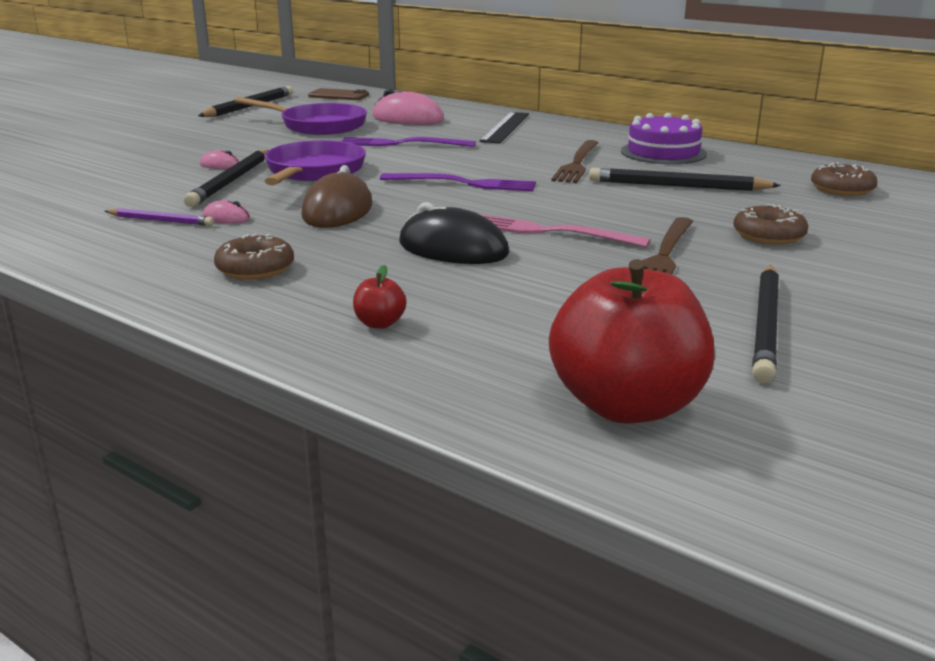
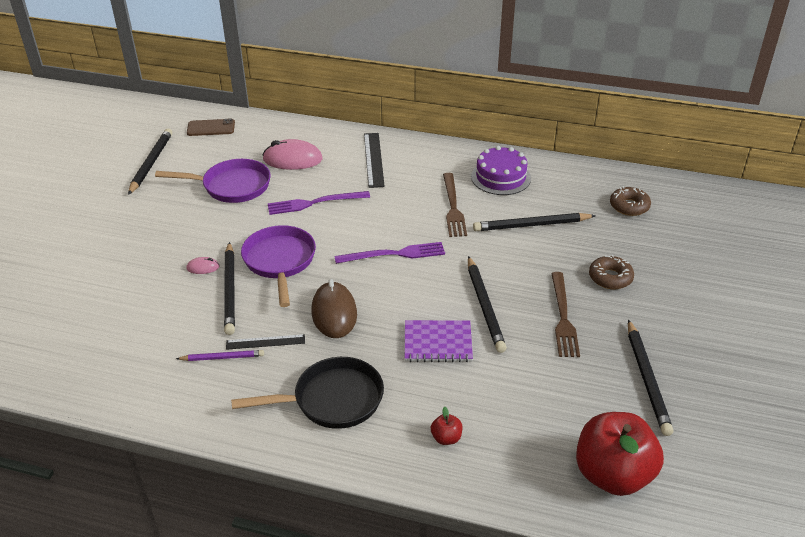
camera: 20 degrees left, 15 degrees up
pink mouse [203,200,250,223] -> black ruler [226,334,305,350]
brown donut [214,234,294,280] -> black pan [231,357,384,429]
black mouse [399,202,509,264] -> purple notebook [405,320,473,362]
pink fork [481,215,651,247] -> black pencil [468,256,507,353]

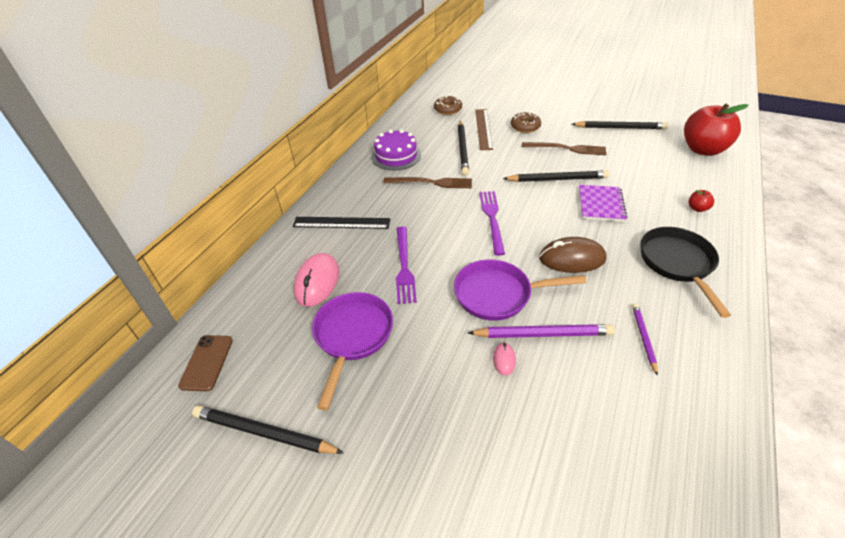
camera: 80 degrees left, 5 degrees up
black pencil [224,242,235,335] -> purple pencil [468,324,615,338]
black ruler [226,334,305,350] -> none
none -> brown ruler [475,109,493,150]

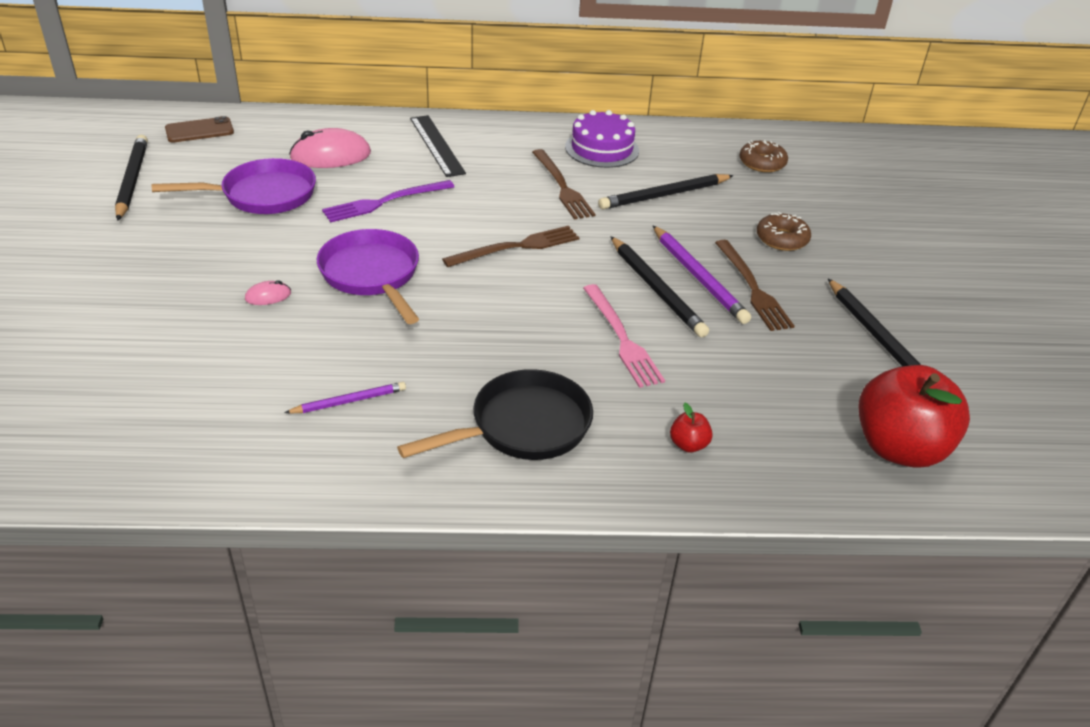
camera: 60 degrees right, 5 degrees down
purple pencil [468,324,615,338] -> purple pencil moved to [653,226,751,324]
brown ruler [475,109,493,150] -> none
purple fork [479,191,505,256] -> brown fork [442,226,580,267]
brown mouse [539,237,606,273] -> none
purple notebook [579,185,627,222] -> pink fork [583,284,665,388]

